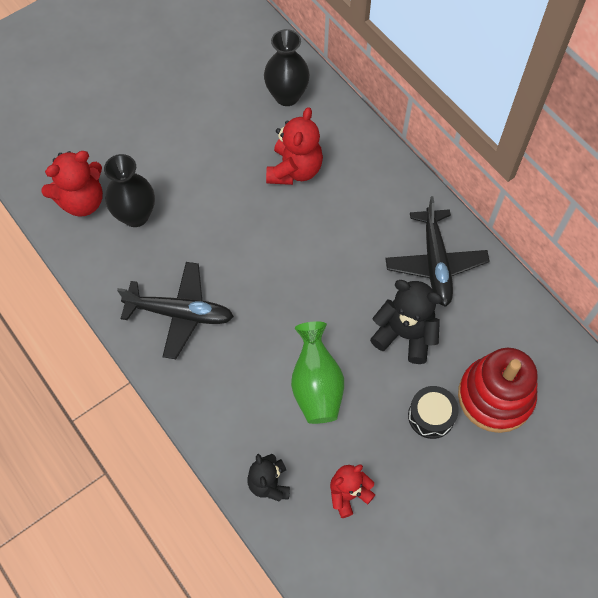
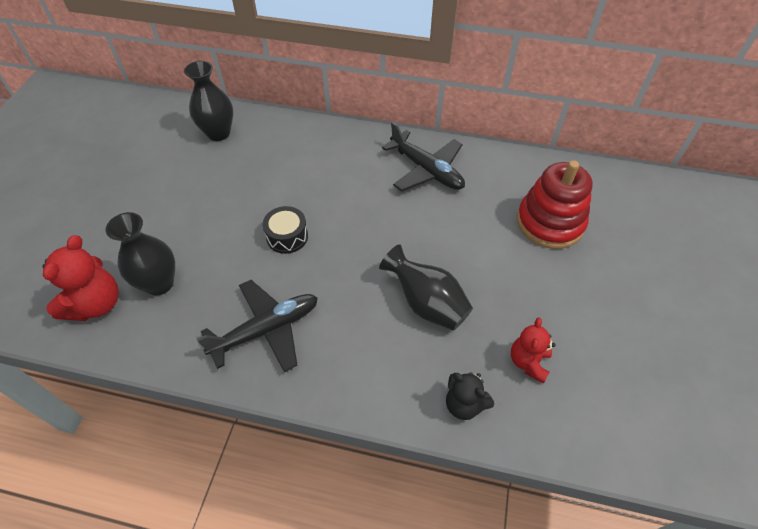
camera: 40 degrees left, 10 degrees down
red teddy bear [266,107,323,185] -> none
green vase [291,321,344,424] -> black vase [379,244,473,331]
black teddy bear [370,280,443,364] -> none
black drum [408,386,459,439] -> black drum moved to [263,206,308,254]

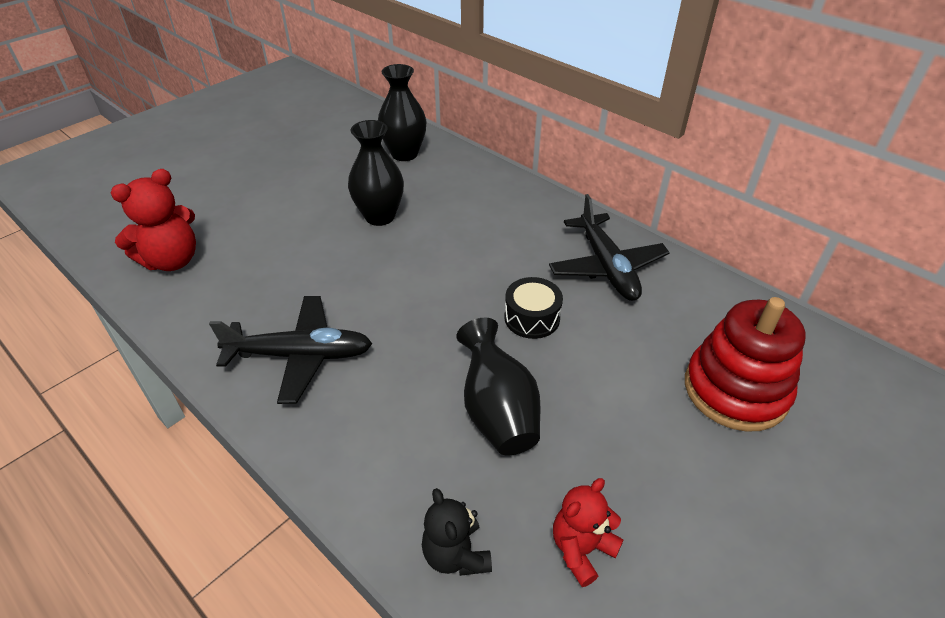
camera: 30 degrees right, 10 degrees down
black vase [105,212,175,295] -> black vase moved to [348,120,404,226]
black drum [263,206,308,254] -> black drum moved to [504,277,563,339]

